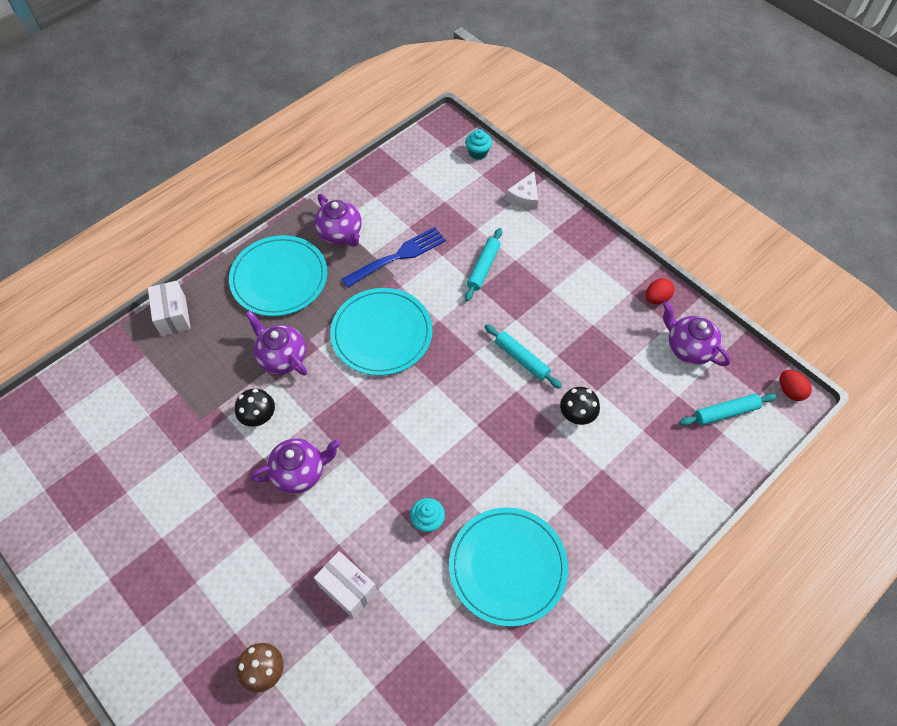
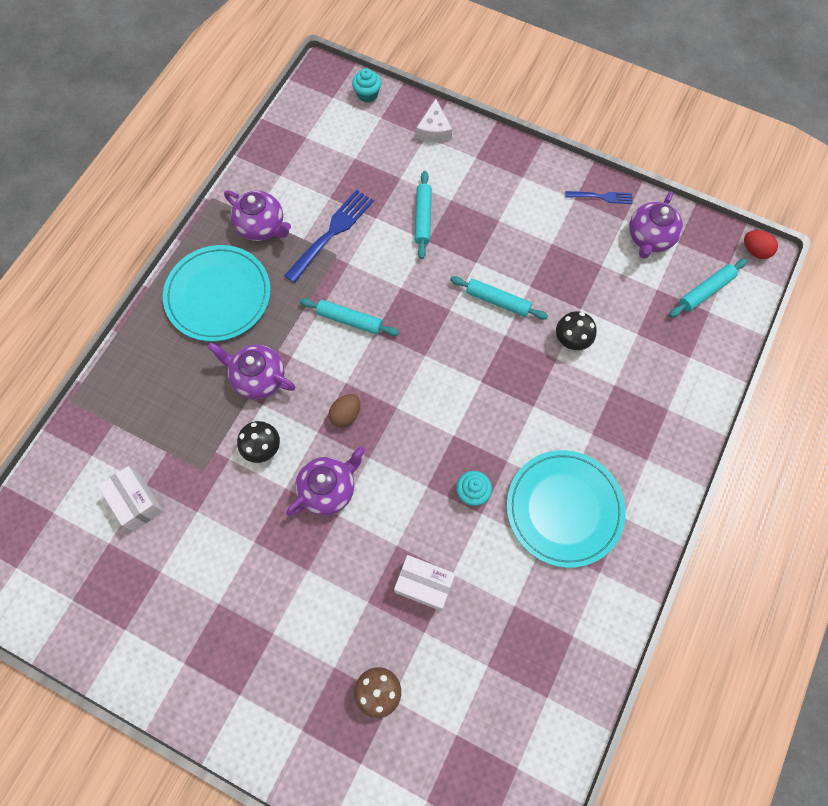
camera: 20 degrees left, 10 degrees up
white box [148,281,191,336] -> white box moved to [98,466,163,531]
turquoise plate [330,288,433,376] -> turquoise rolling pin [300,298,399,336]
red egg [646,278,674,304] -> blue fork [566,191,633,204]
purple teapot [663,301,731,366] -> purple teapot turned 90 degrees counterclockwise [629,191,683,259]
none -> brown egg [329,394,360,427]

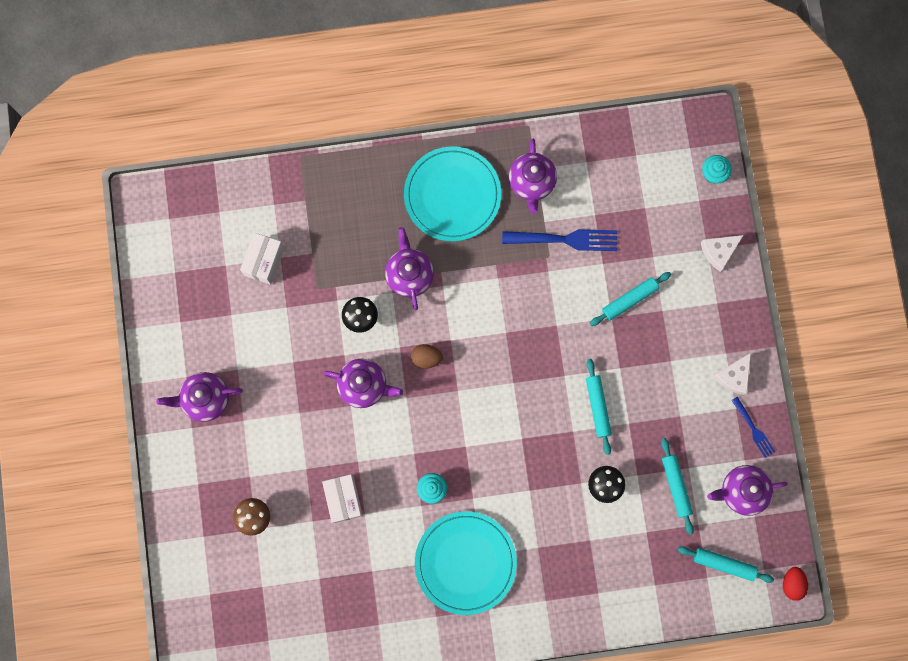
camera: 55 degrees right, 10 degrees up
turquoise rolling pin [300,298,399,336] -> turquoise rolling pin moved to [661,438,694,535]
none -> purple teapot [156,372,243,422]
none -> white cheese [713,353,751,395]

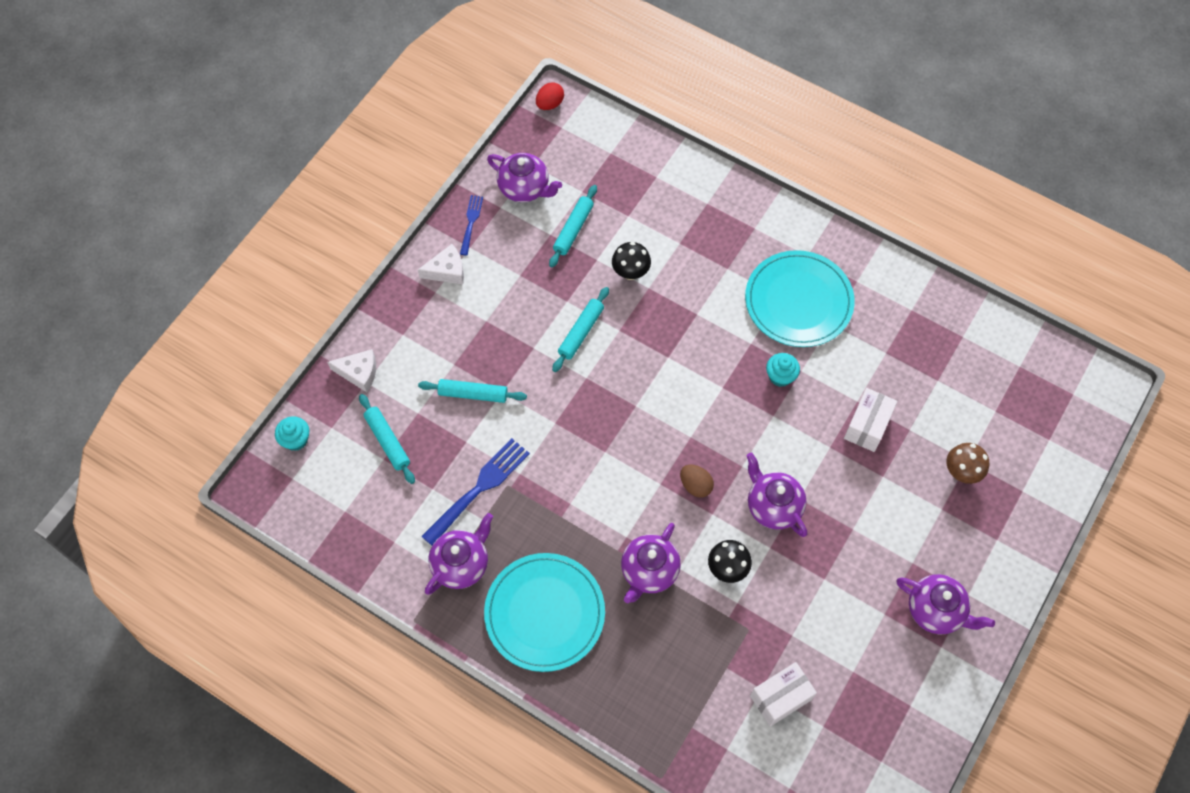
camera: 140 degrees left, 15 degrees down
blue fork [502,229,617,251] -> blue fork turned 90 degrees clockwise [421,438,530,546]
turquoise rolling pin [678,547,774,583] -> turquoise rolling pin moved to [359,394,415,484]

